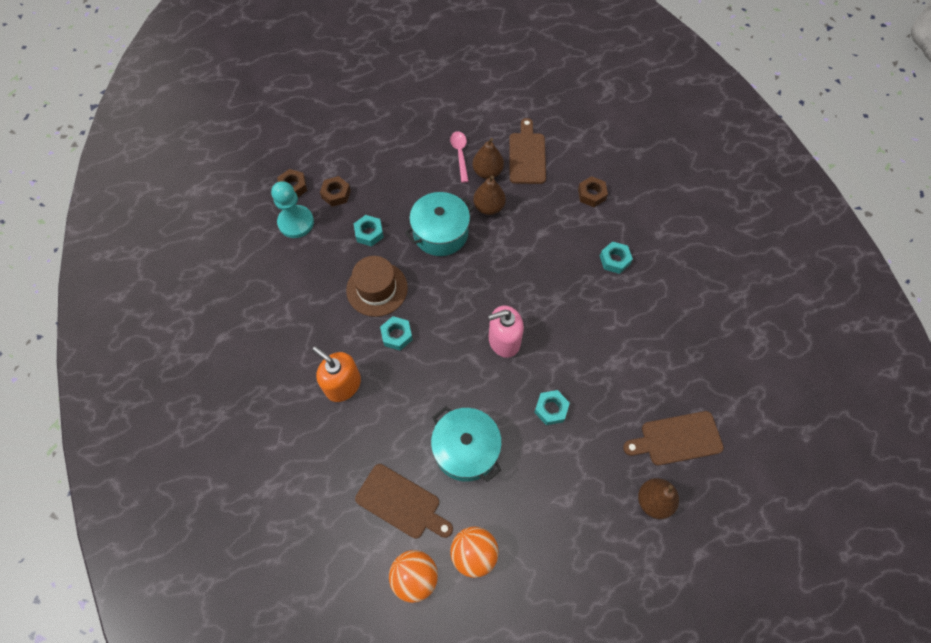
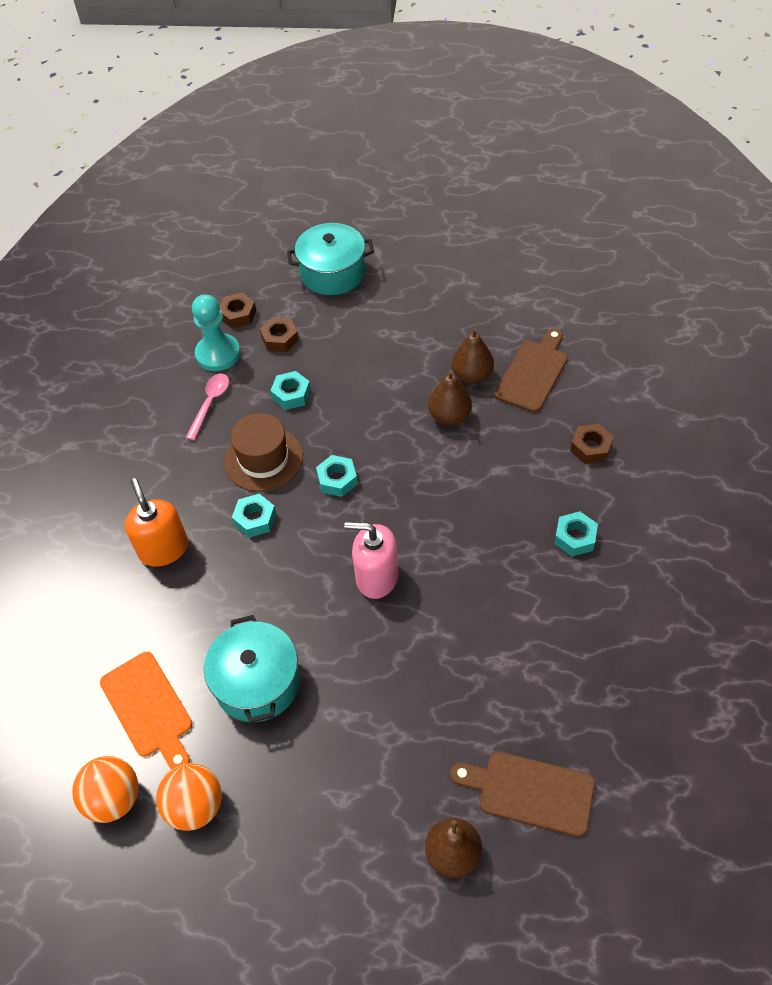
camera: 30 degrees right, 10 degrees down
brown cutting board [355,464,453,539] -> orange cutting board [100,652,192,769]
turquoise pot [405,192,474,256] -> turquoise pot moved to [287,223,374,295]
pink spoon [450,131,469,183] -> pink spoon moved to [186,374,229,440]
turquoise nut [534,390,570,425] -> turquoise nut moved to [316,455,358,497]

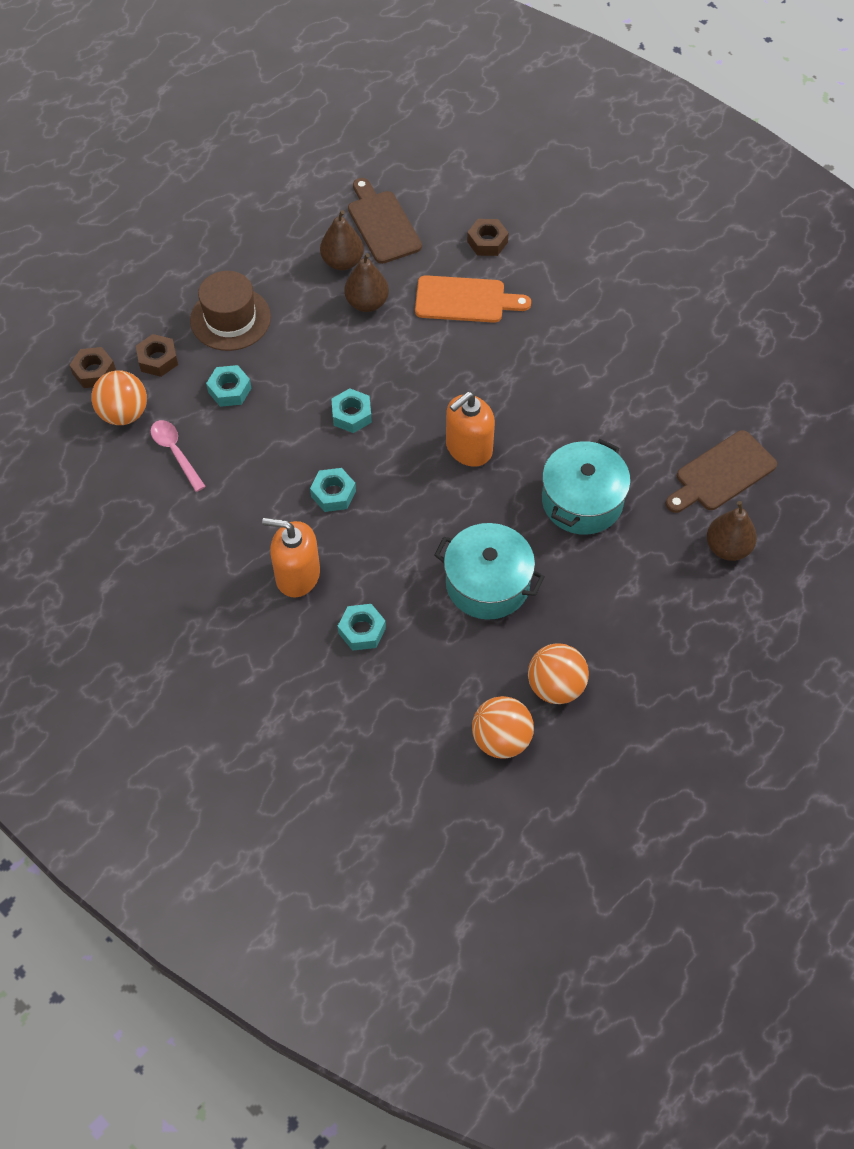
camera: 55 degrees left, 5 degrees up
orange cutting board [100,652,192,769] -> orange cutting board moved to [415,275,531,323]
turquoise pawn [192,294,240,371] -> orange ball [91,371,147,425]
brown hat [224,413,303,492] -> brown hat moved to [190,271,271,351]
turquoise pot [287,223,374,295] -> turquoise pot moved to [542,439,631,535]
pink soap dispenser [344,522,399,599] -> orange soap dispenser [446,392,495,467]
turquoise nut [554,511,598,557] -> turquoise nut moved to [338,604,386,651]

